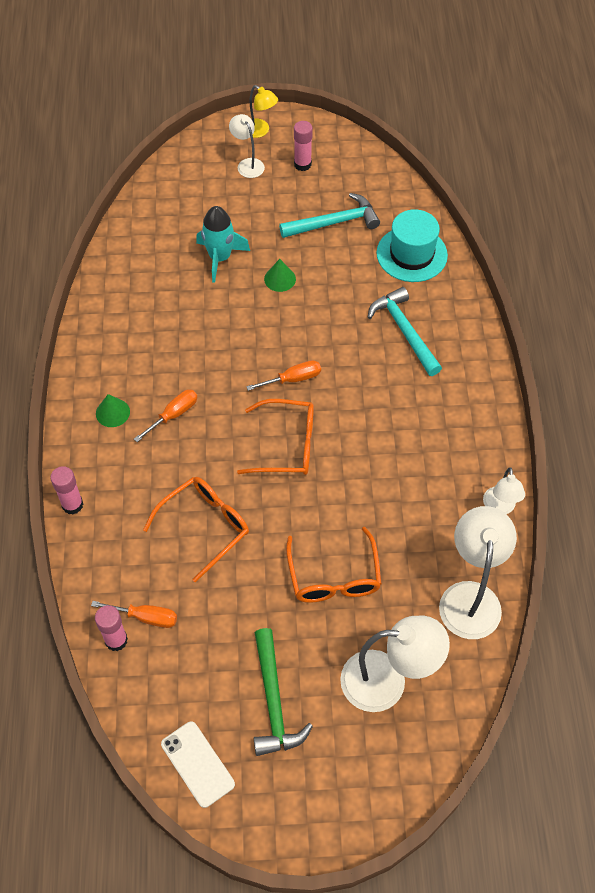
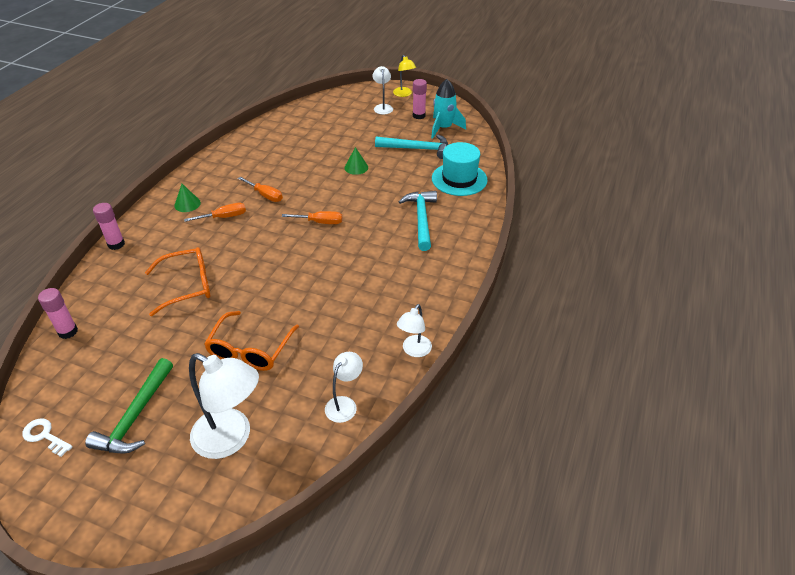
camera: 25 degrees right, 15 degrees down
orange screwdriver [91,601,177,628] -> orange screwdriver moved to [238,177,283,202]
white phone [161,721,235,808] -> white key [22,418,73,457]
turquoise rocket [196,206,250,283] -> turquoise rocket moved to [431,79,466,139]
orange glasses [237,399,314,475] -> none
white lamp [439,506,517,639] -> white lamp [325,352,363,423], size x0.55

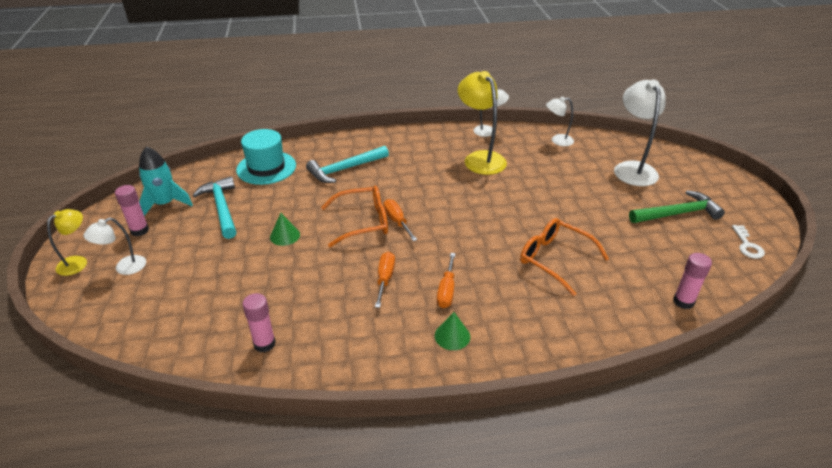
camera: 120 degrees left, 5 degrees down
pink glue stick [93,203,125,250] -> pink glue stick moved to [242,293,276,352]
orange screwdriver [184,203,246,222] -> orange screwdriver turned 120 degrees counterclockwise [437,253,455,308]
orange glasses [204,311,299,371] -> orange glasses moved to [321,185,388,247]
none -> yellow lamp [458,71,507,175]

